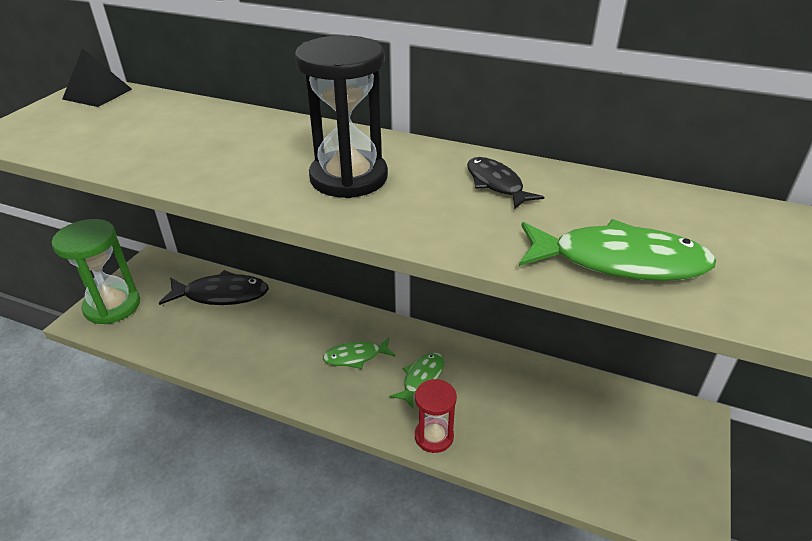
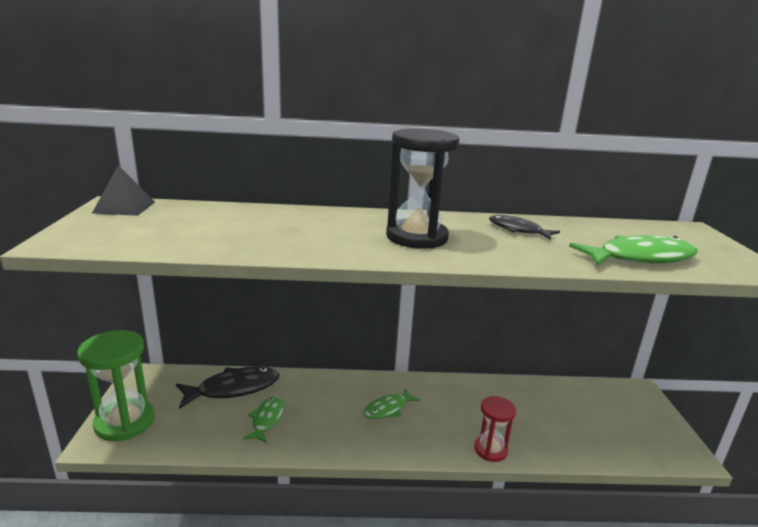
camera: 25 degrees left, 15 degrees down
green fish [390,353,444,409] -> green fish moved to [243,396,284,443]

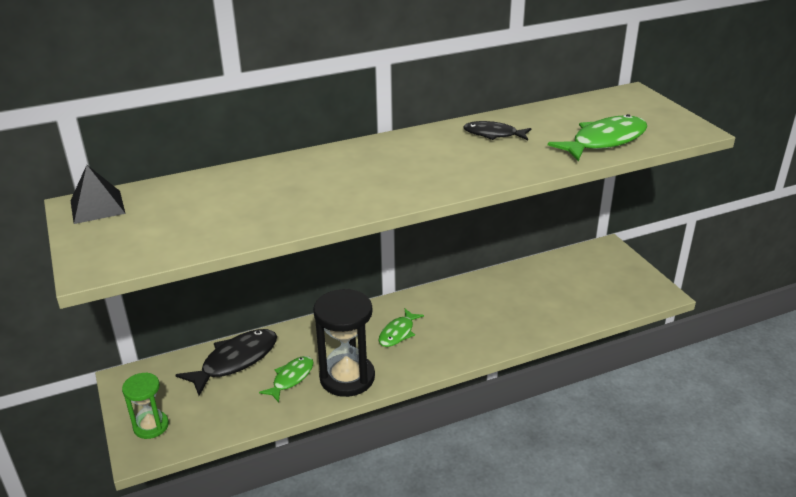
camera: 20 degrees left, 10 degrees up
green hourglass [77,330,155,441] -> green hourglass [122,372,169,439], size x0.59
green fish [243,396,284,443] -> green fish turned 45 degrees clockwise [259,356,313,402]
black hourglass [386,129,459,249] -> black hourglass moved to [313,289,375,397]
red hourglass [474,396,516,462] -> none

